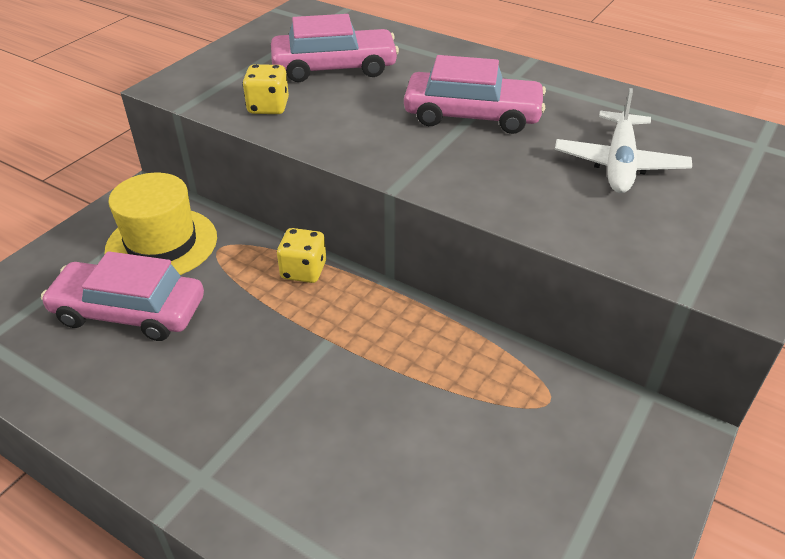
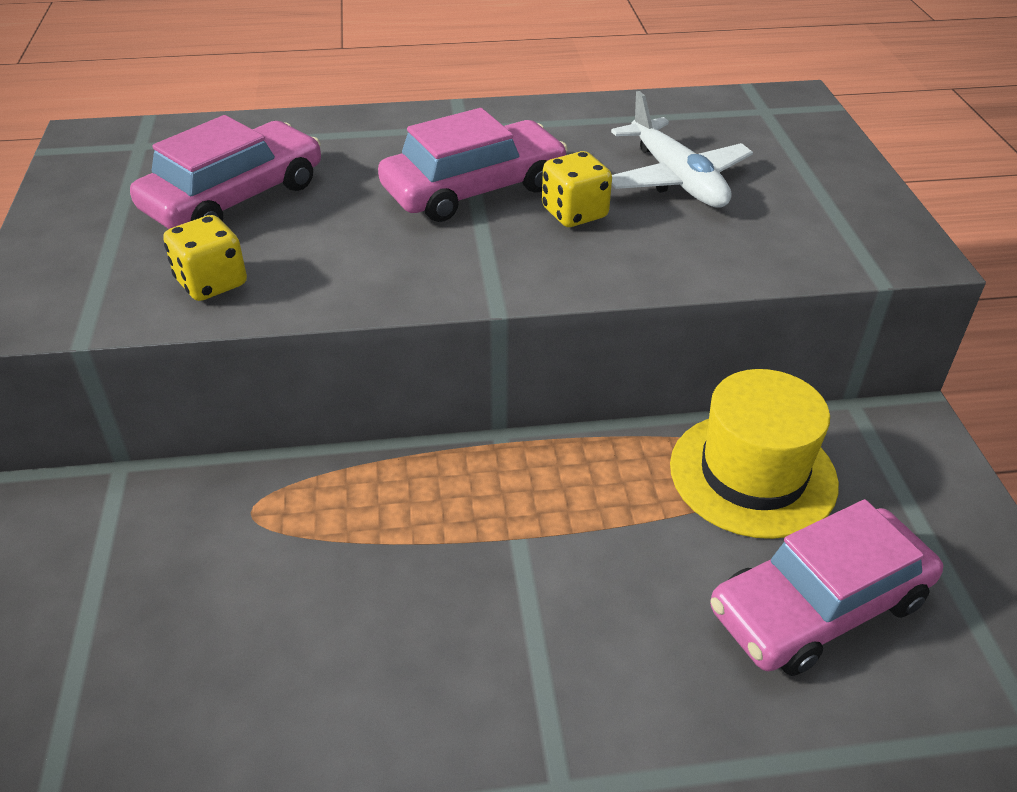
camera: 40 degrees left, 0 degrees up
pink car [41,251,204,341] -> pink car moved to [710,499,943,676]
yellow hat [105,173,217,275] -> yellow hat moved to [670,369,839,539]
yellow dice [277,228,326,283] -> yellow dice moved to [542,151,612,227]

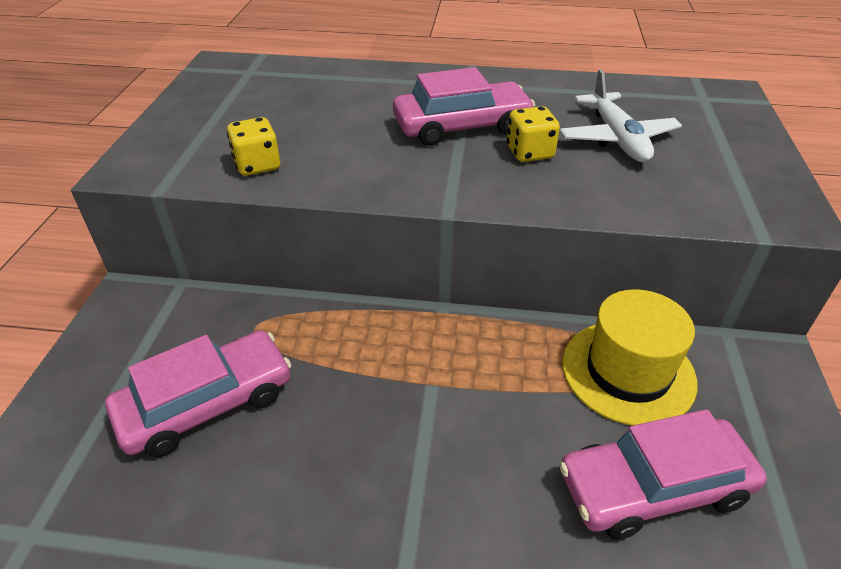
camera: 15 degrees right, 0 degrees up
pink car [130,115,321,229] -> pink car moved to [105,330,291,457]

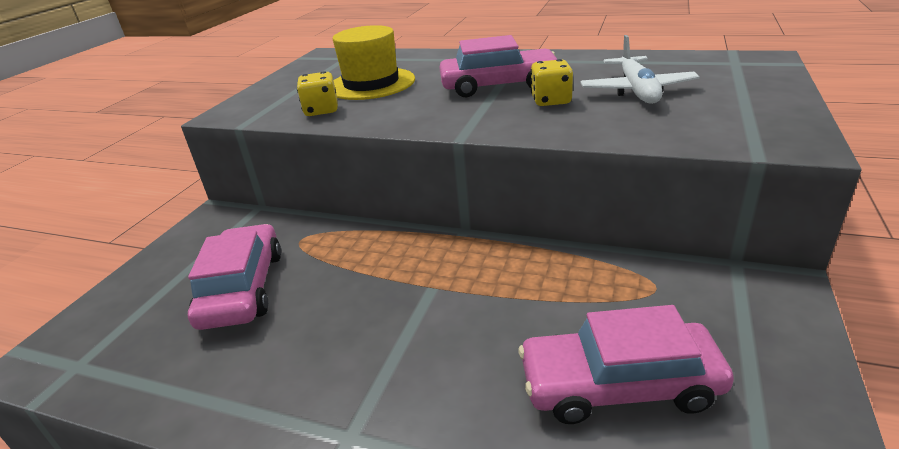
camera: 15 degrees right, 10 degrees down
pink car [105,330,291,457] -> pink car turned 75 degrees counterclockwise [188,224,281,330]
yellow hat [562,289,697,426] -> yellow hat moved to [333,25,415,100]

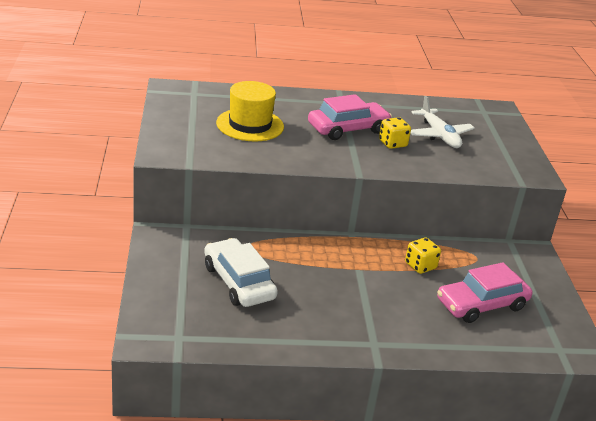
camera: 30 degrees left, 0 degrees up
pink car [188,224,281,330] -> white car [204,238,278,307]
yellow dice [297,71,338,116] -> yellow dice moved to [405,238,441,274]

